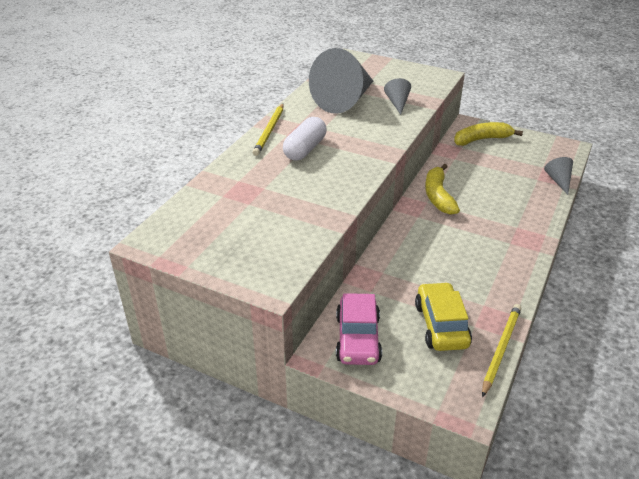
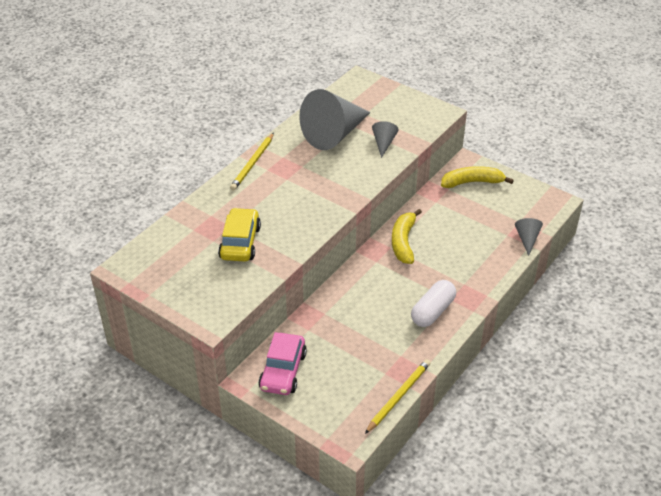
camera: 10 degrees right, 5 degrees up
white capsule [283,117,327,161] -> white capsule moved to [411,280,456,327]
yellow car [415,282,472,351] -> yellow car moved to [218,208,261,262]

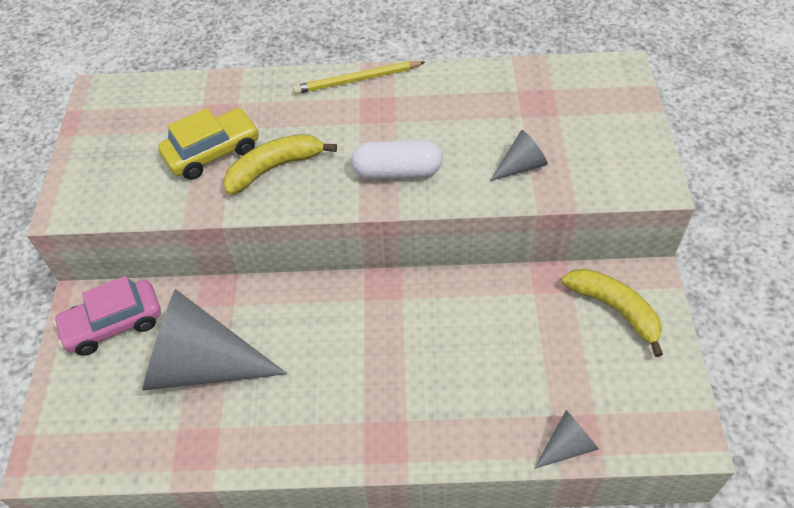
camera: 55 degrees right, 10 degrees up
grey cone [299,89,371,150] -> grey cone moved to [143,289,287,391]
yellow pencil [365,359,431,434] -> none
yellow banana [392,209,422,264] -> yellow banana moved to [223,134,337,195]
white capsule [411,280,456,327] -> white capsule moved to [351,140,443,179]

